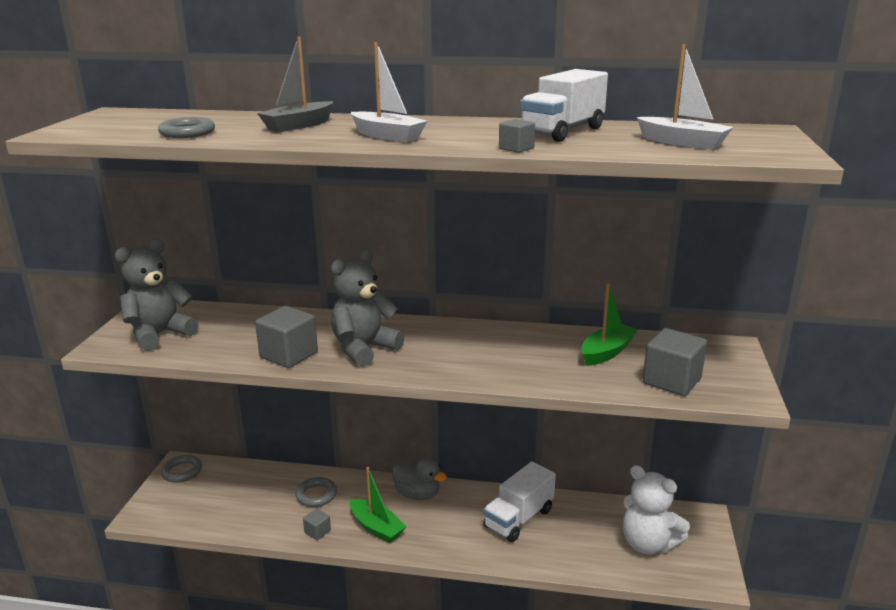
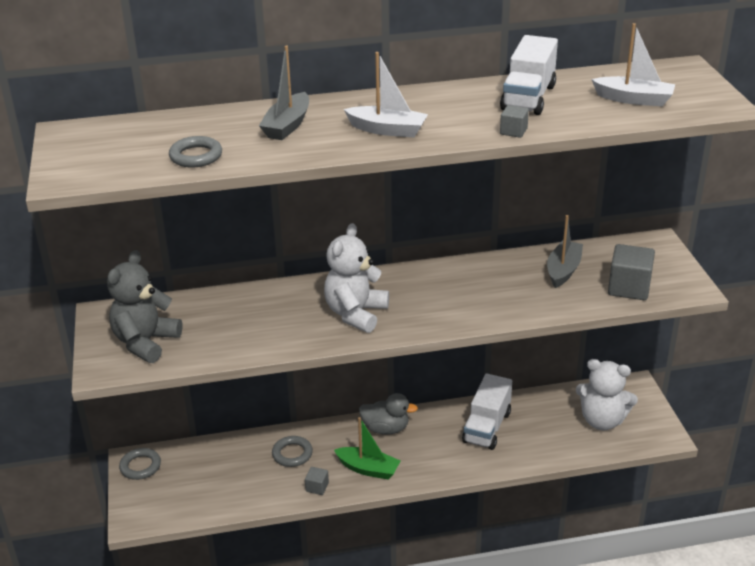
camera: 20 degrees left, 10 degrees up
grey cube [255,306,318,368] -> none
grey teddy bear [331,249,405,367] -> white teddy bear [324,223,389,333]
green boat [581,283,638,366] -> grey boat [547,215,583,288]

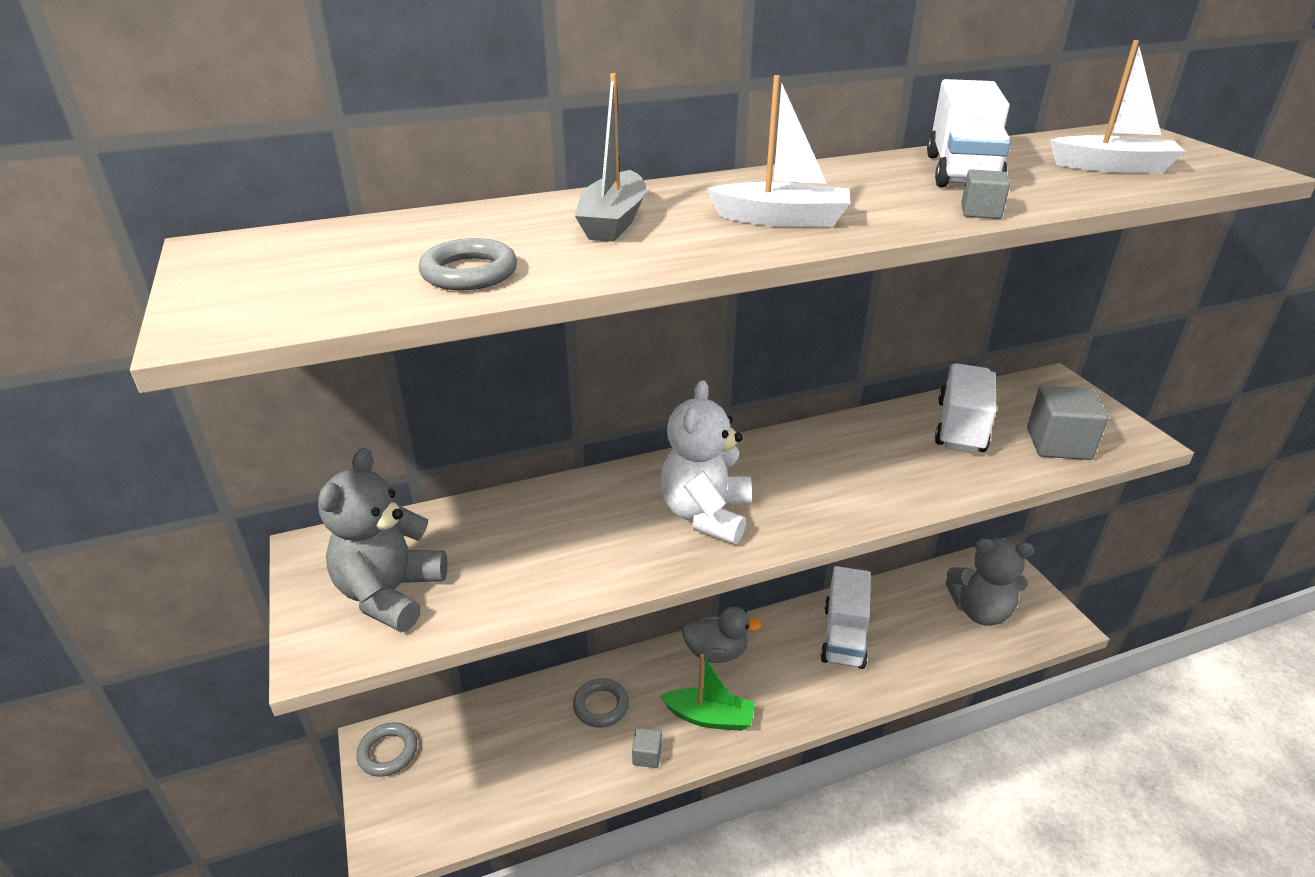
camera: 10 degrees left, 0 degrees up
grey boat [547,215,583,288] -> white truck [935,363,996,453]
white teddy bear [576,359,638,430] -> grey teddy bear [945,538,1035,626]

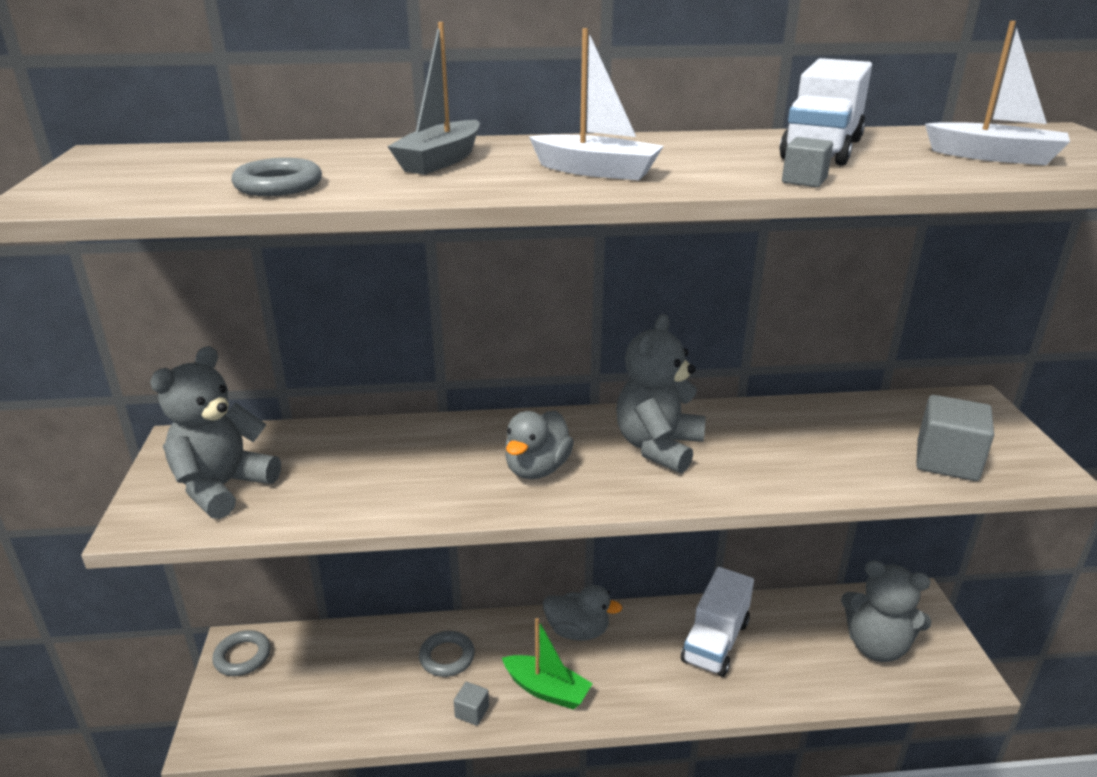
camera: 15 degrees right, 5 degrees down
white teddy bear [660,380,752,544] -> grey duck [505,410,574,479]
white truck [935,363,996,453] -> none
none -> grey teddy bear [616,314,706,473]

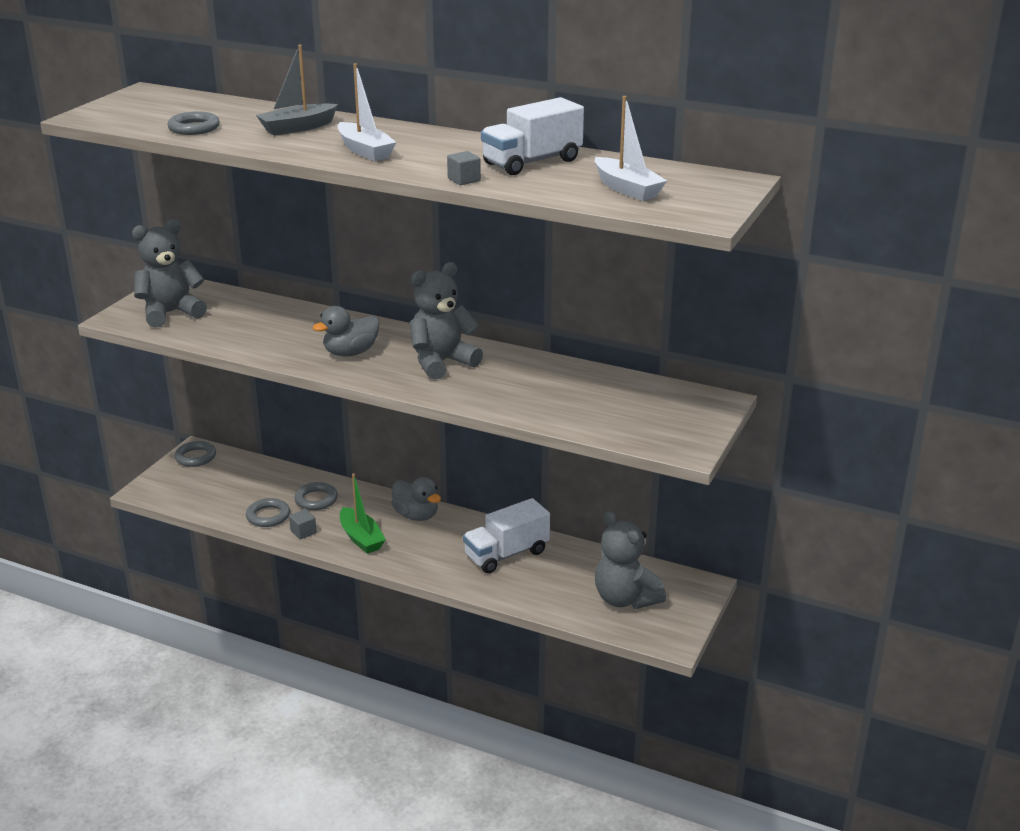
camera: 30 degrees right, 0 degrees up
grey cube [916,395,994,481] -> none
none -> grey ring [246,498,290,527]

